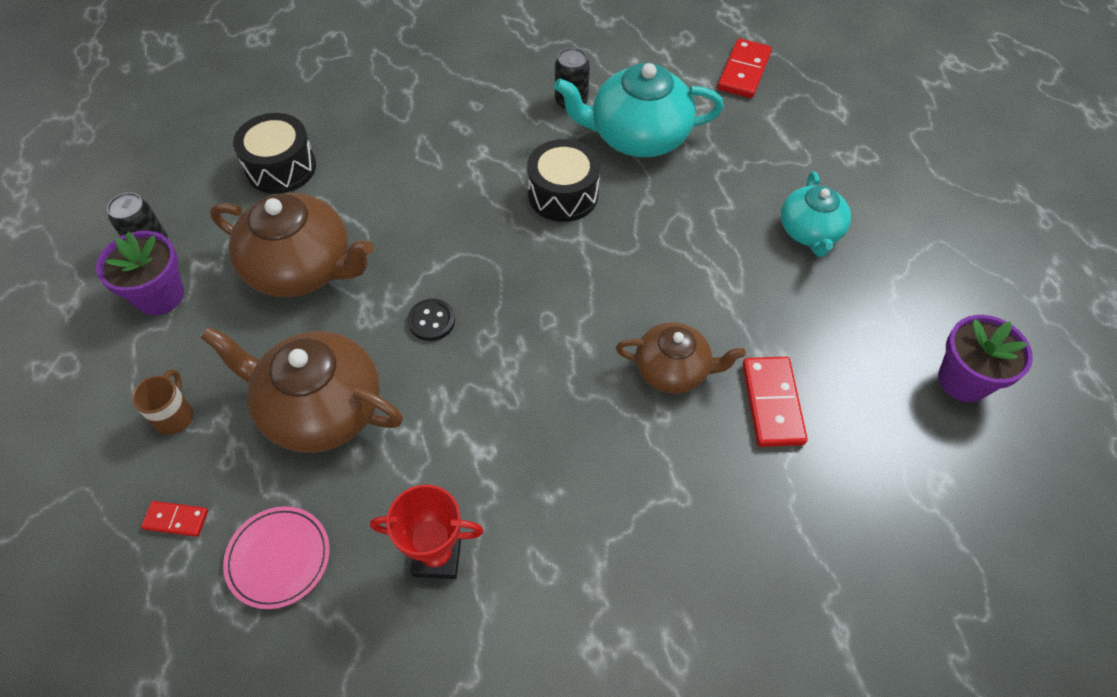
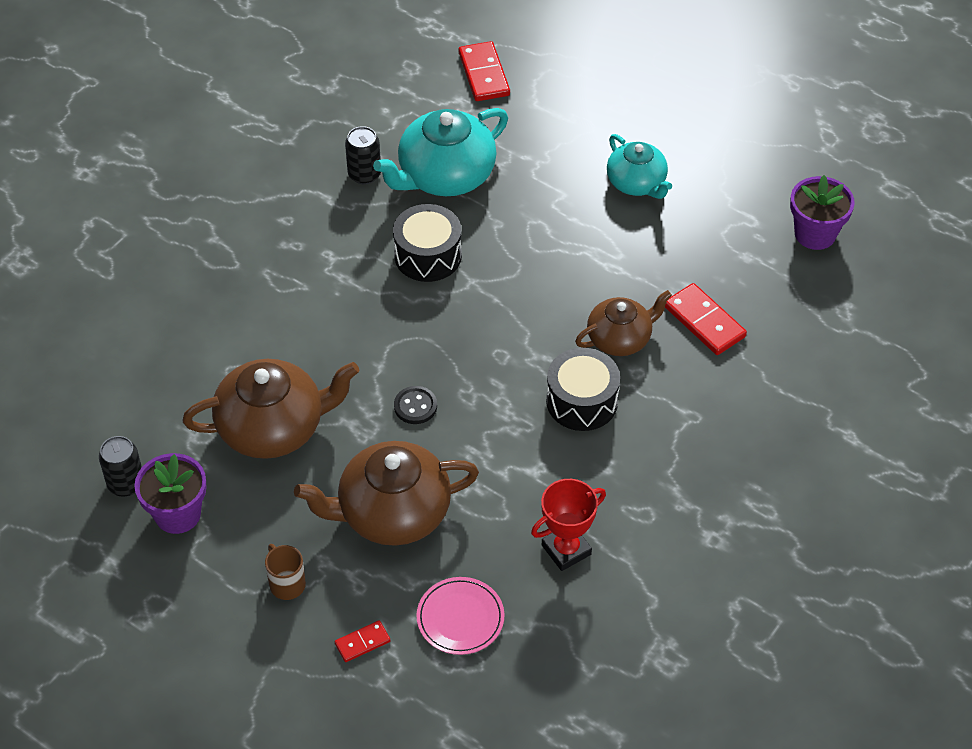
camera: 35 degrees left, 5 degrees down
black drum [233,113,316,194] -> black drum moved to [546,348,620,431]

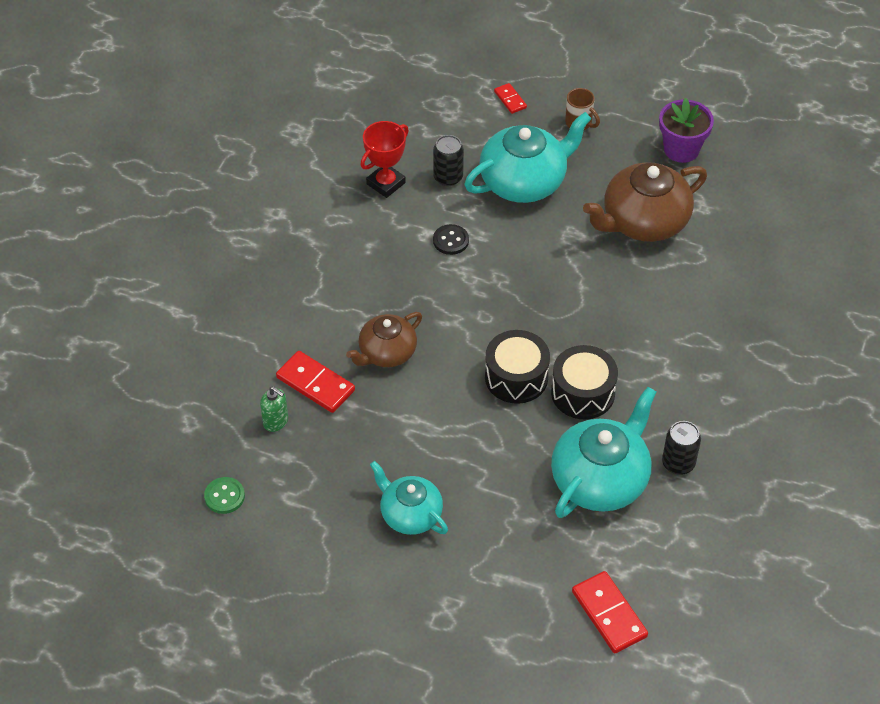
camera: 165 degrees right, 0 degrees up
black can [99,436,142,497] -> black can moved to [433,135,464,186]
brown teapot [294,441,479,546] -> turquoise teapot [464,112,591,203]
red domino [335,620,390,662] -> red domino turned 75 degrees counterclockwise [494,83,527,114]
black button [394,386,437,424] -> black button moved to [433,224,469,255]
pink plate [416,577,505,655] -> none
black drum [546,348,620,431] -> black drum moved to [485,330,550,404]
purple flower pot [790,175,855,250] -> green button [204,477,245,514]
none -> green soap dispenser [260,386,288,432]

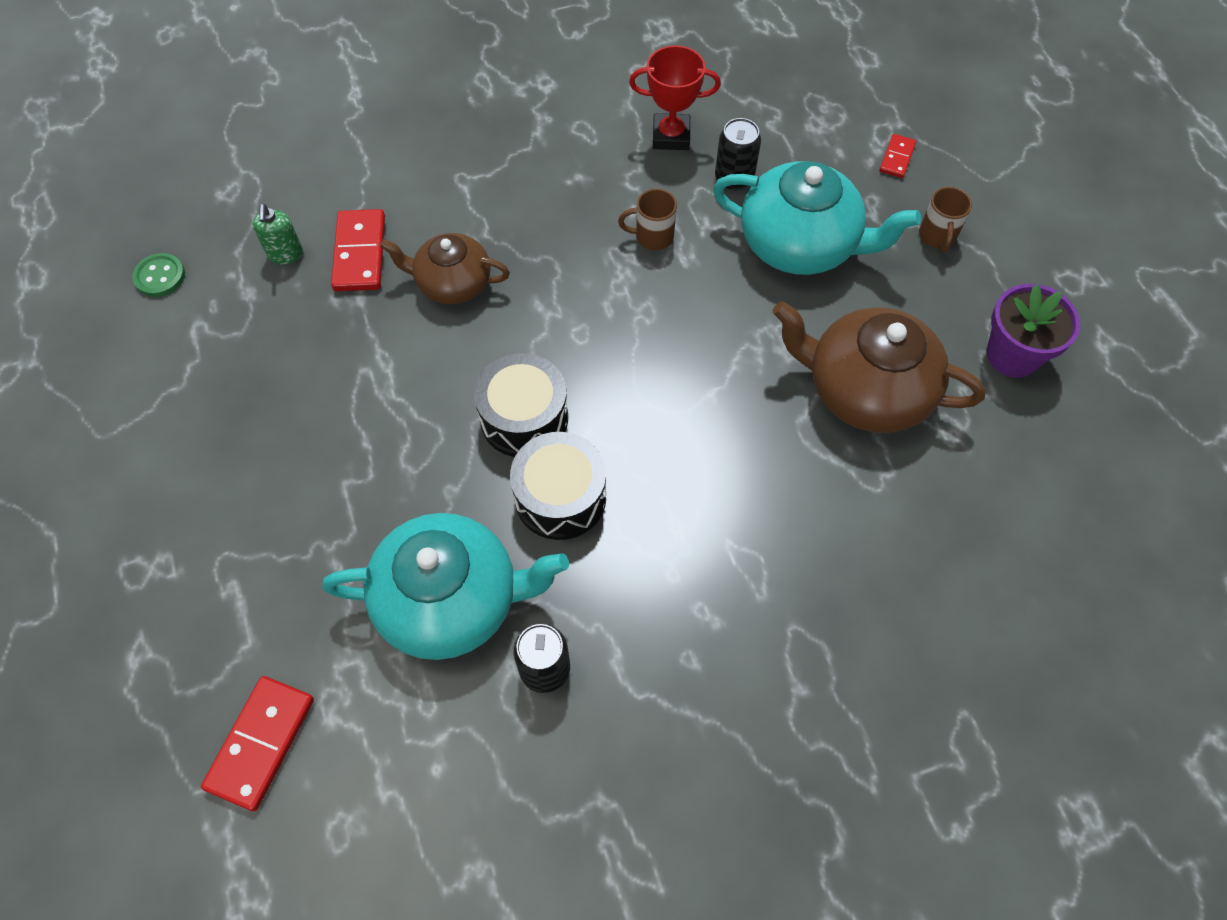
camera: 50 degrees right, 10 degrees up
turquoise teapot [370,461,448,535] -> none
black button [433,224,469,255] -> brown mug [618,189,677,250]

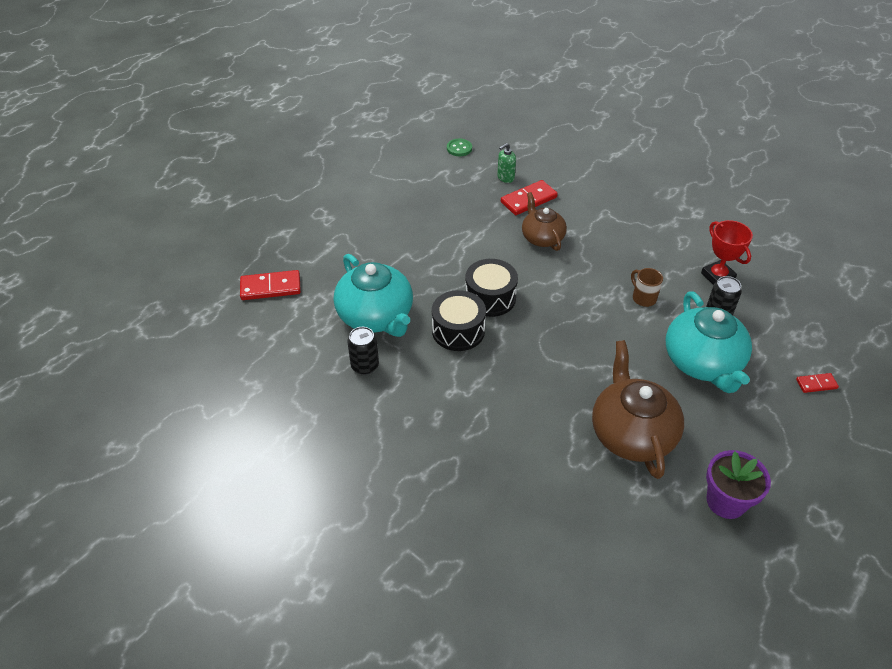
camera: 60 degrees right, 15 degrees down
brown mug [919,187,972,252] -> none

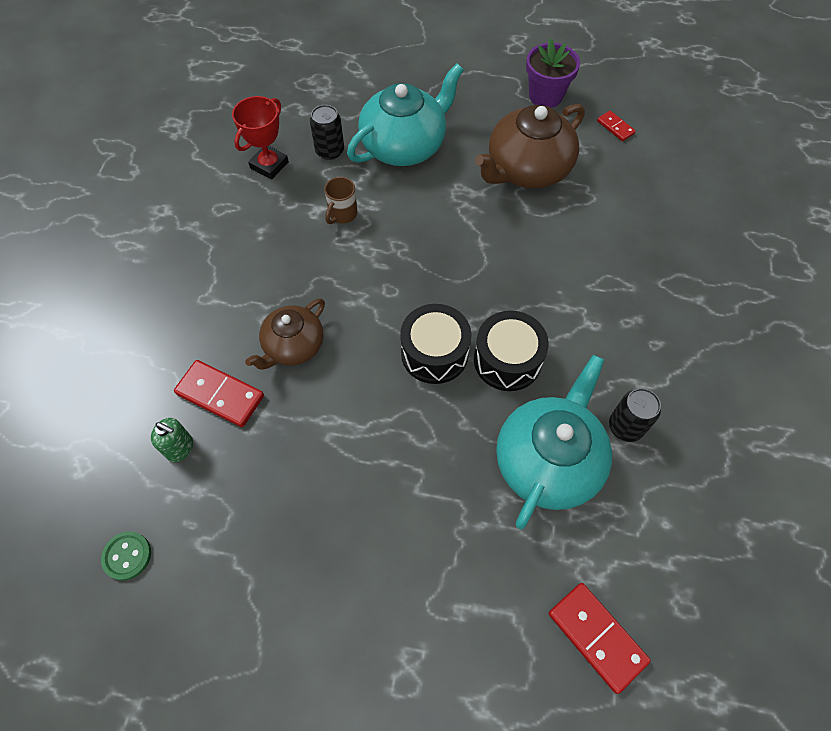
camera: 120 degrees left, 15 degrees up
red domino [796,373,839,393] -> red domino moved to [597,111,636,141]

